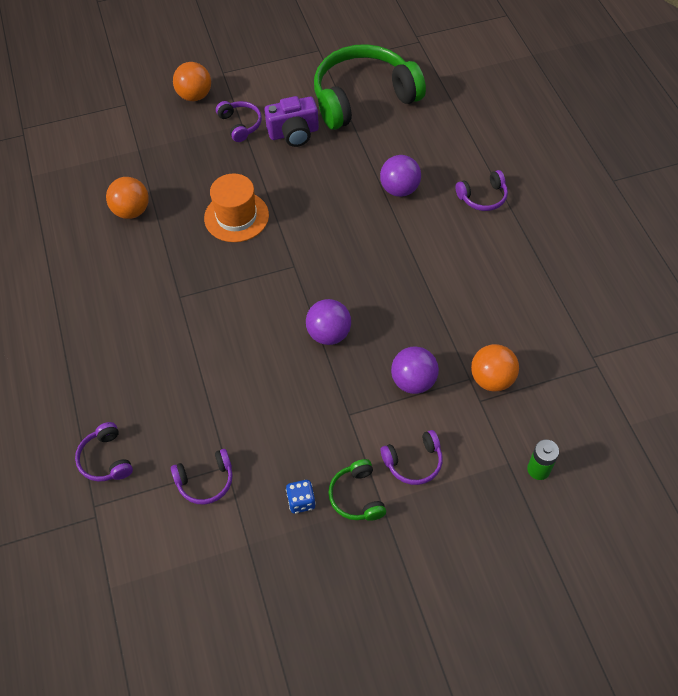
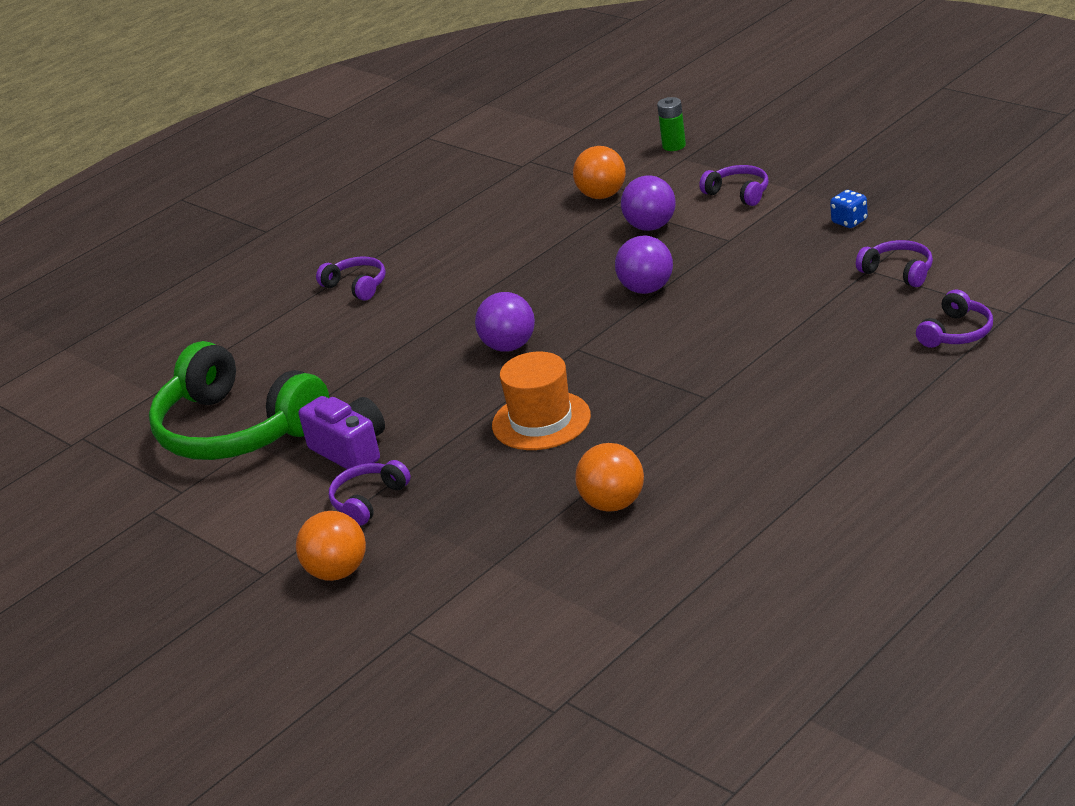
camera: 115 degrees left, 25 degrees down
green headphones [328,459,386,521] -> none
purple ball [380,155,421,197] -> purple ball moved to [475,292,535,352]

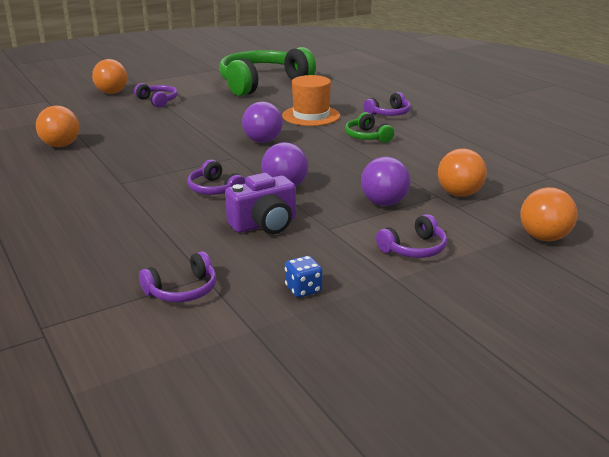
camera: 100 degrees right, 5 degrees down
purple camera [299,396,385,469] -> purple camera moved to [225,173,296,234]
orange hat [492,352,591,450] -> orange hat moved to [282,75,340,126]
green battery [657,97,686,151] -> orange ball [520,187,578,241]
purple headphones [916,290,993,348] -> purple headphones moved to [187,160,245,195]
none -> green headphones [345,112,394,143]

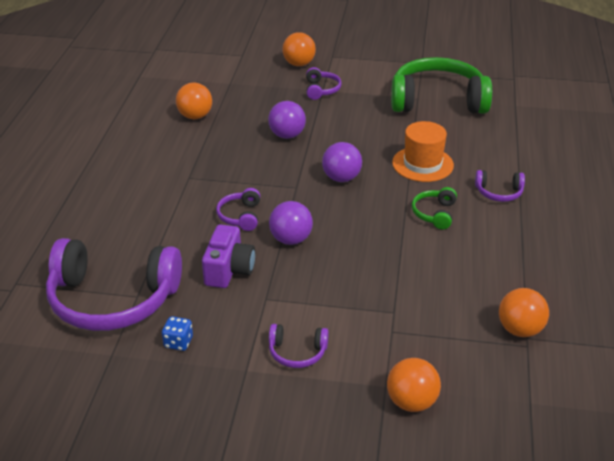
camera: 40 degrees right, 10 degrees up
purple headphones [139,251,217,302] -> purple headphones [46,238,182,331], size x2.30
purple camera [225,173,296,234] -> purple camera turned 90 degrees counterclockwise [202,224,255,288]
purple ball [361,157,410,206] -> purple ball moved to [268,101,306,139]
orange ball [438,148,487,197] -> orange ball moved to [499,288,549,337]

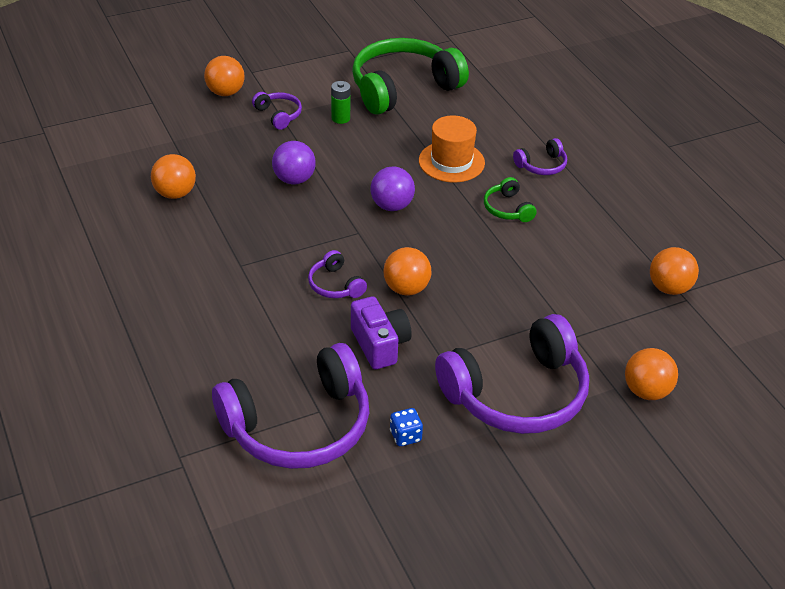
camera: 35 degrees left, 5 degrees up
purple ball [269,201,313,245] -> orange ball [383,247,431,296]
purple headphones [269,324,329,368] -> purple headphones [435,314,589,434], size x2.30
none -> green battery [331,81,350,124]

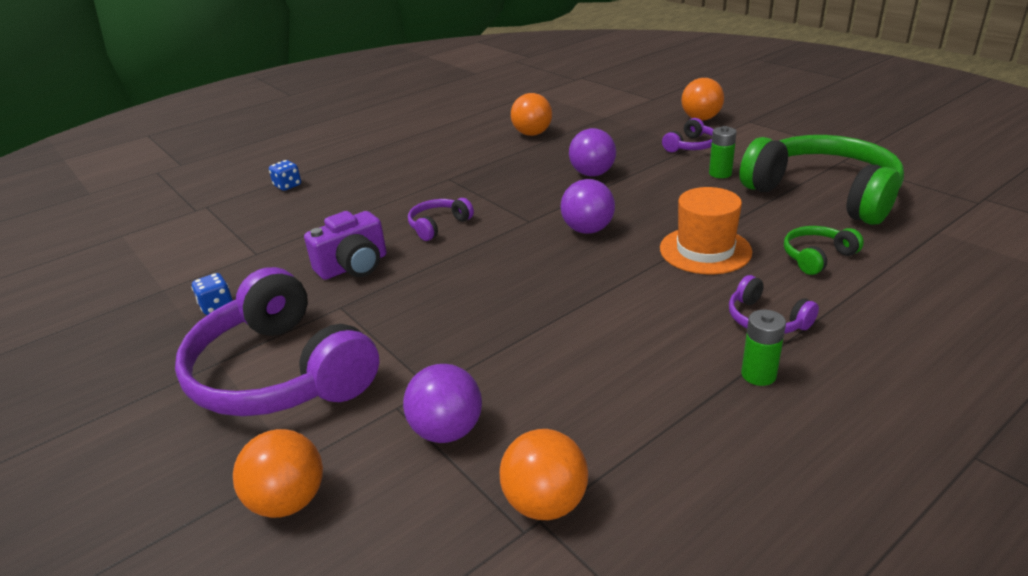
camera: 80 degrees right, 10 degrees down
purple headphones [212,343,369,469] -> none
orange ball [383,247,431,296] -> none
green headphones [484,177,537,222] -> green headphones moved to [784,226,864,275]
none -> blue dice [269,160,301,191]
none -> purple ball [403,364,482,443]
none -> green battery [741,310,786,386]

